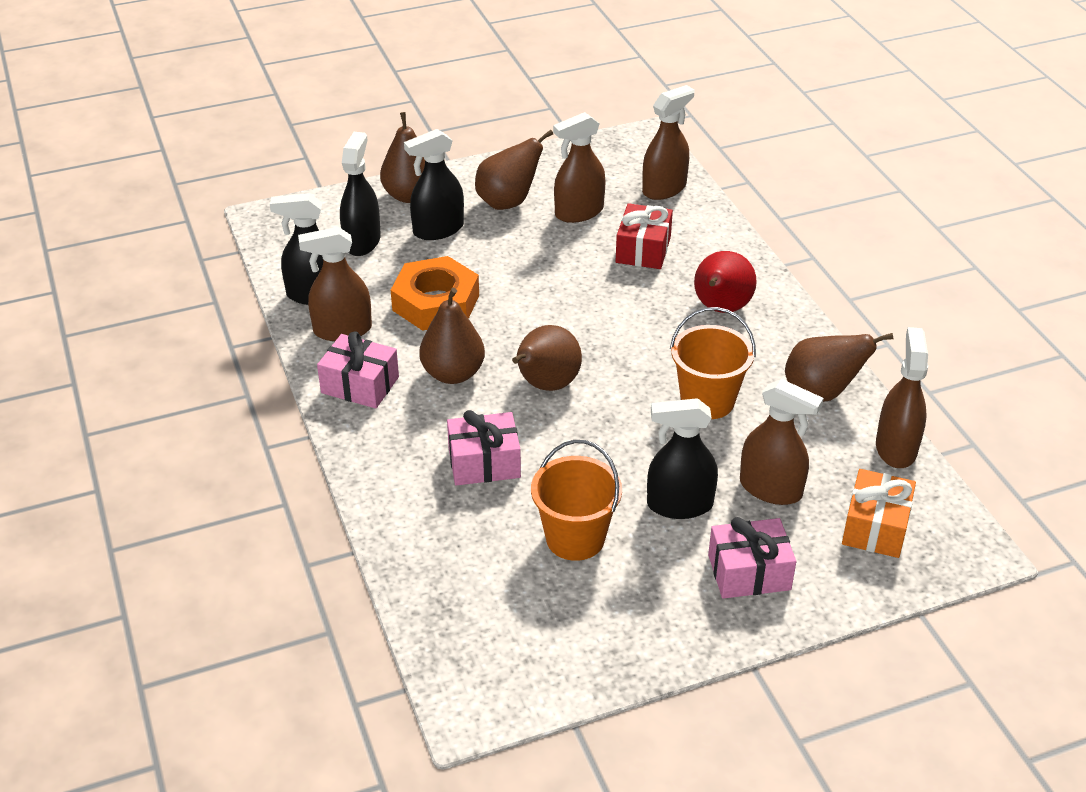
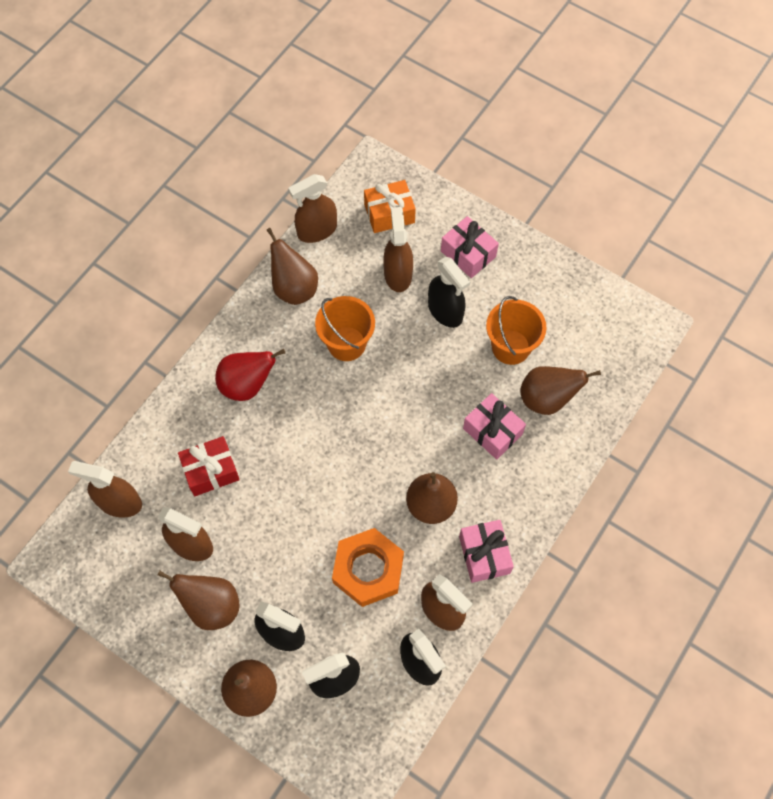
camera: 125 degrees left, 25 degrees up
brown pear [512,325,582,391] -> brown pear moved to [520,366,601,415]

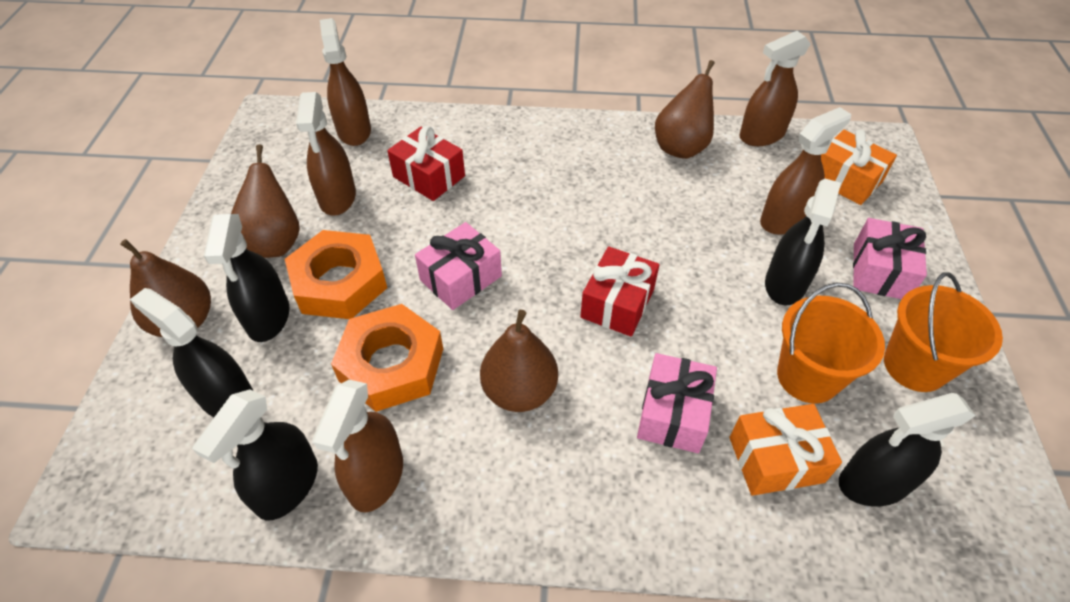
camera: 60 degrees right, 15 degrees down
red pear [215,349,285,401] -> none
brown spray bottle [288,174,337,243] -> brown spray bottle turned 60 degrees counterclockwise [739,31,810,146]
orange bucket [315,296,375,361] -> orange bucket moved to [884,272,1003,392]
pink gift [459,520,514,583] -> pink gift moved to [415,222,502,310]
brown pear [520,366,601,415] -> orange gift [729,404,842,496]
none -> orange nut [285,230,387,319]
none -> red gift [580,246,659,337]
none -> black spray bottle [839,393,976,507]

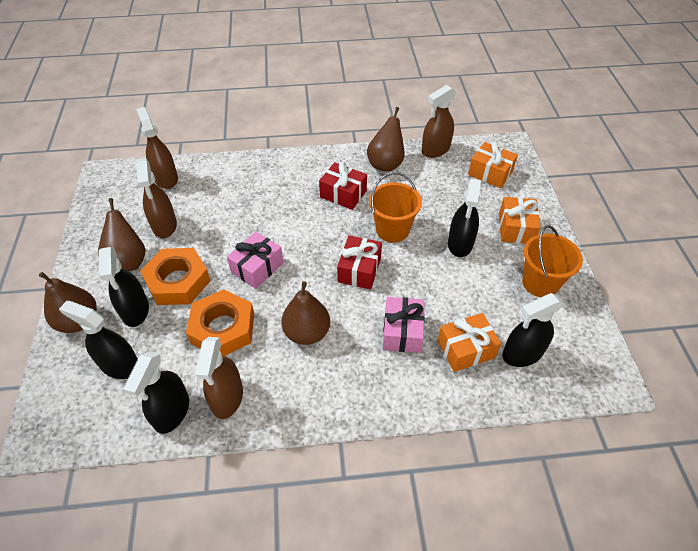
camera: 10 degrees left, 0 degrees up
red gift [387,126,465,201] -> red gift moved to [319,162,367,210]
brown spray bottle [760,107,851,235] -> none
orange bucket [777,283,885,404] -> orange bucket moved to [369,172,422,242]
pink gift [853,218,927,299] -> orange gift [499,197,541,244]

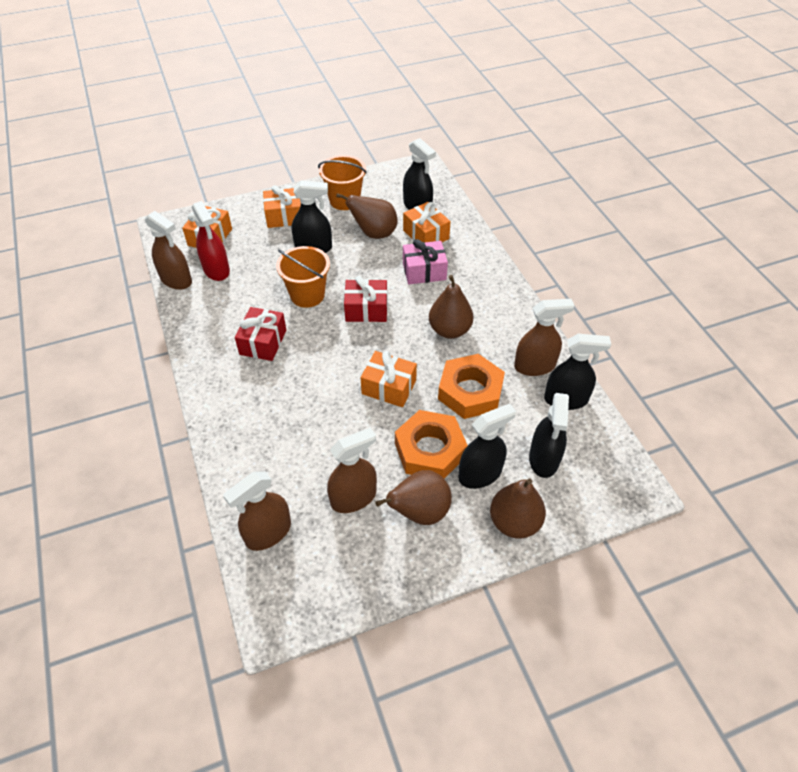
camera: 105 degrees left, 0 degrees up
pink gift [227,232,284,289] -> orange gift [360,351,417,407]
brown pear [367,107,405,172] -> brown pear moved to [336,193,398,239]
none -> red spray bottle [192,201,230,281]

